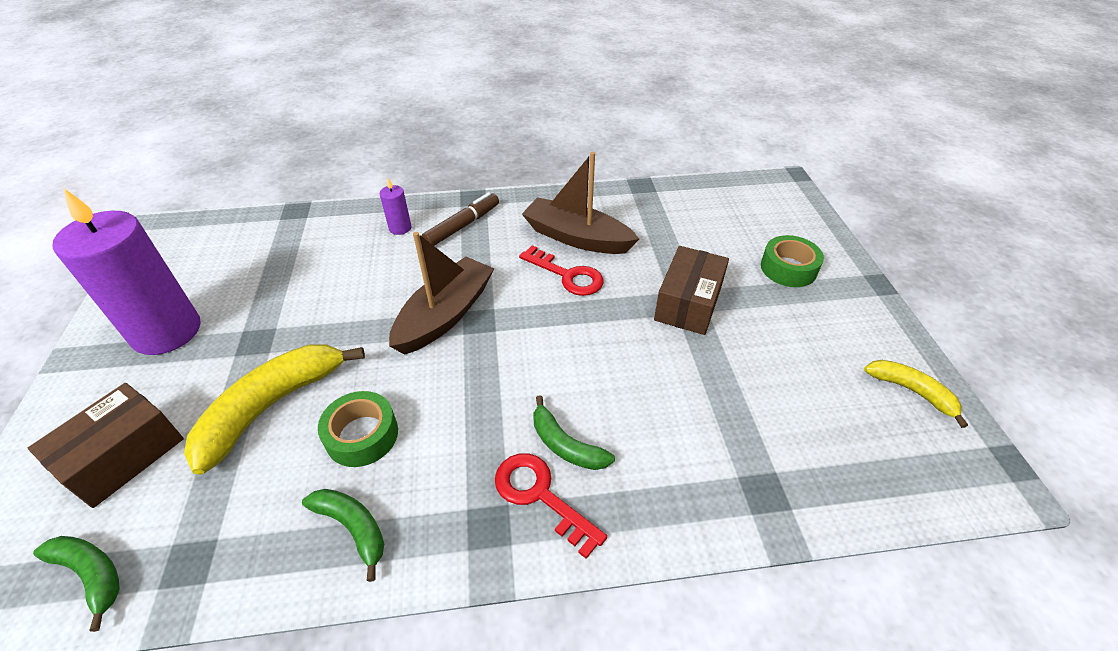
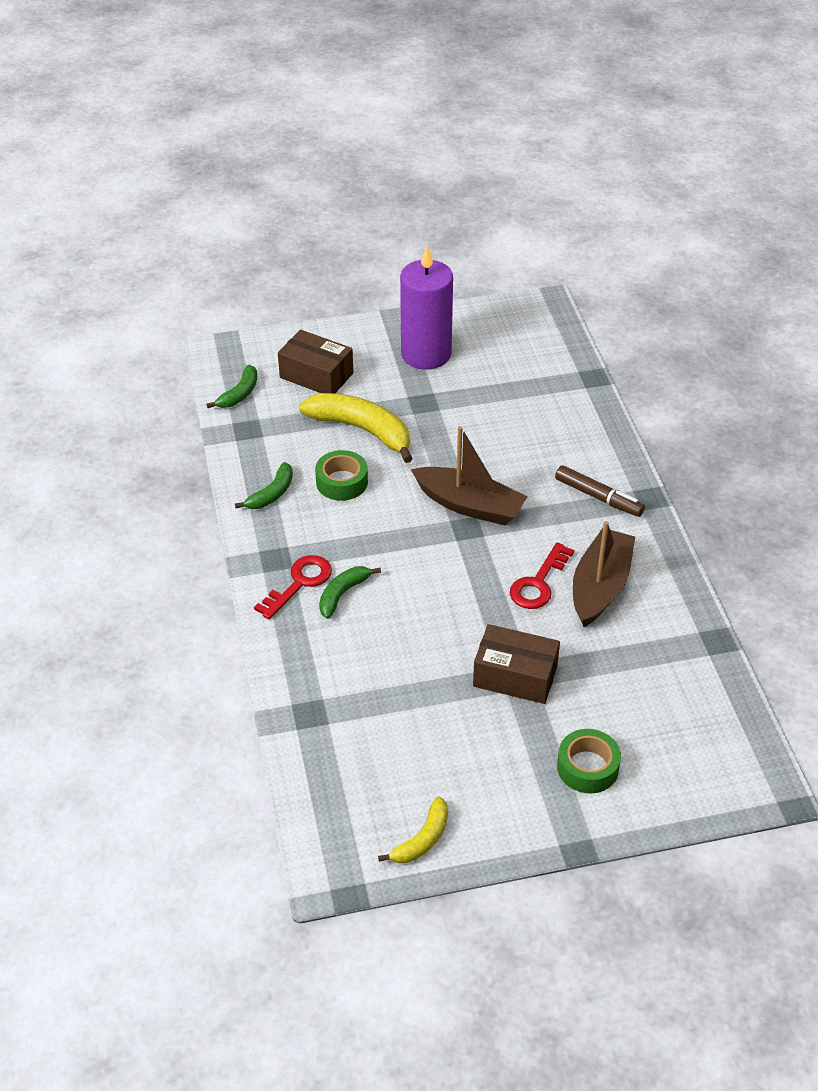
camera: 85 degrees right, 0 degrees up
purple candle [380,178,412,235] -> none

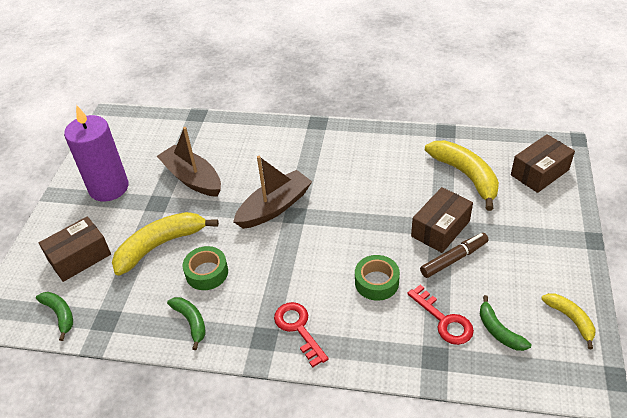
camera: 65 degrees left, 0 degrees up
green banana [319,566,381,619] -> green banana moved to [480,295,531,351]
red key [510,542,574,609] -> red key moved to [407,285,474,345]
brown marker [555,465,645,517] -> brown marker moved to [420,233,489,278]
green tape [557,729,621,794] -> green tape moved to [355,255,400,301]
brown boat [573,521,635,627] -> brown boat moved to [157,127,221,197]
none -> yellow banana [425,141,499,211]
none -> brown box [511,134,575,193]

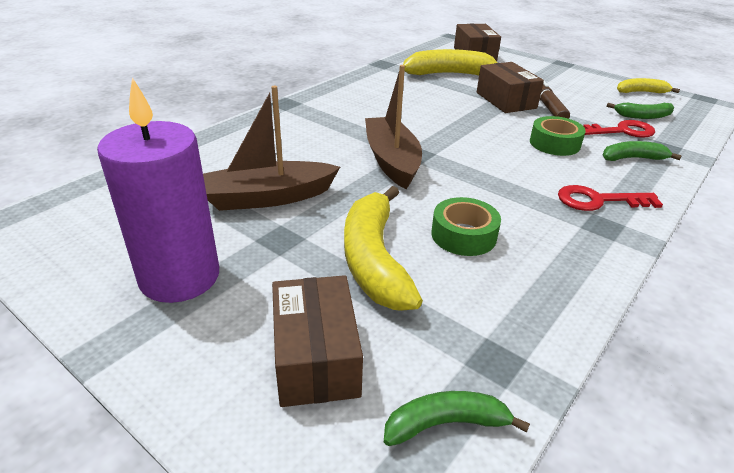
camera: 65 degrees left, 10 degrees down
green banana [167,297,206,350] -> green banana moved to [603,141,682,161]

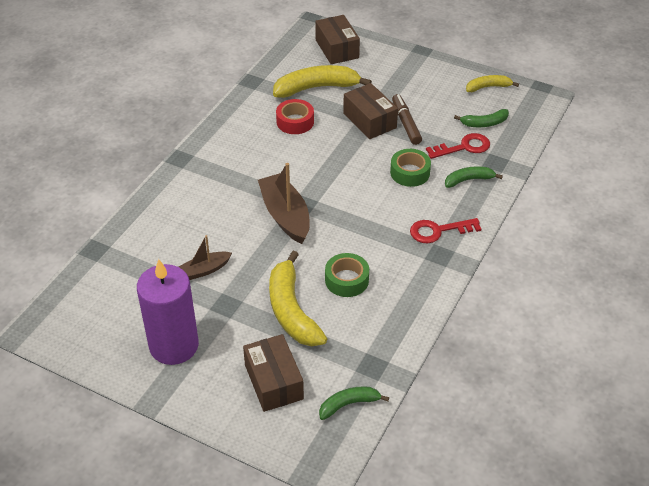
camera: 10 degrees left, 10 degrees up
brown boat [203,86,340,211] -> brown boat [179,235,232,280], size x0.57
none -> red tape [276,99,314,134]

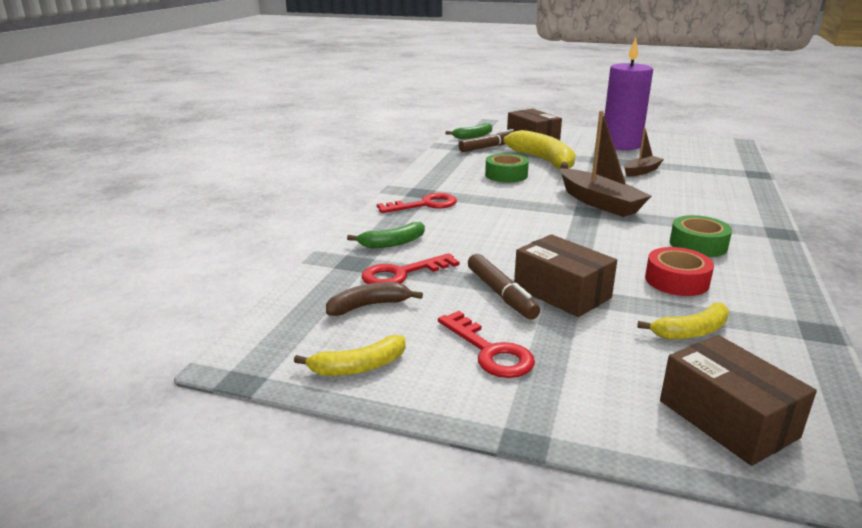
camera: 170 degrees right, 20 degrees down
yellow banana [273,65,372,98] -> yellow banana [637,303,729,339], size x0.55
green tape [390,149,431,187] -> green tape moved to [670,215,732,257]
green banana [454,109,509,127] -> brown banana [326,282,423,316]
none -> red key [438,311,535,378]
none -> brown marker [459,129,514,152]

